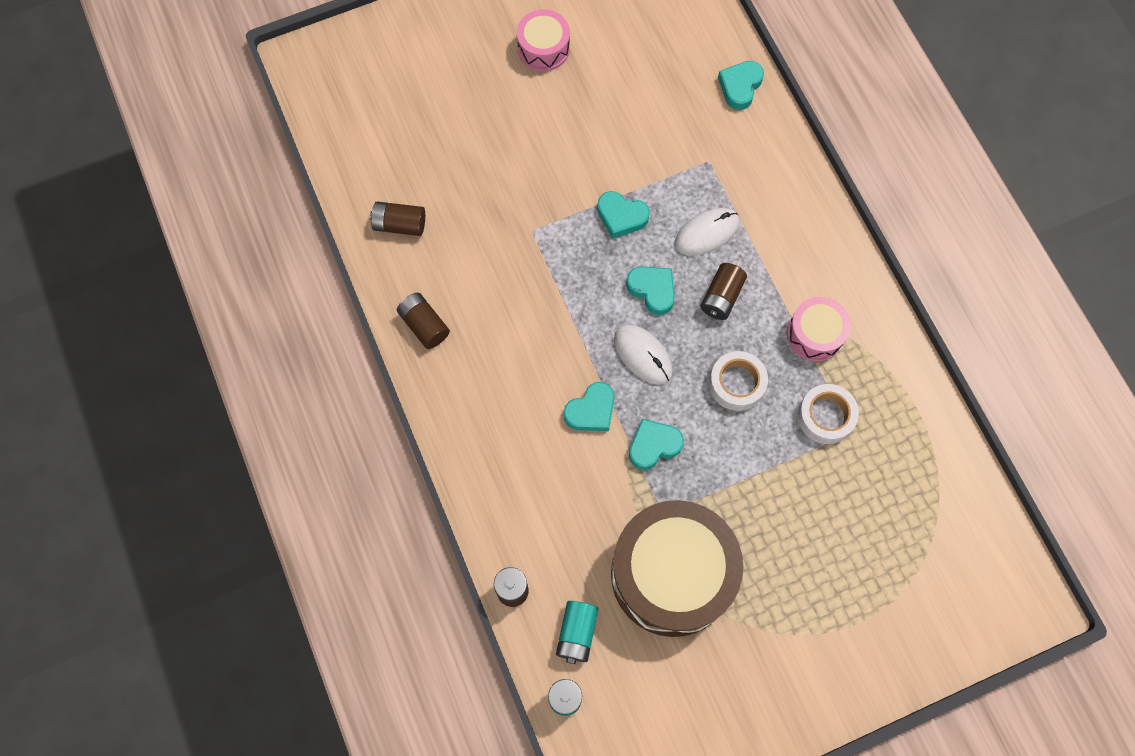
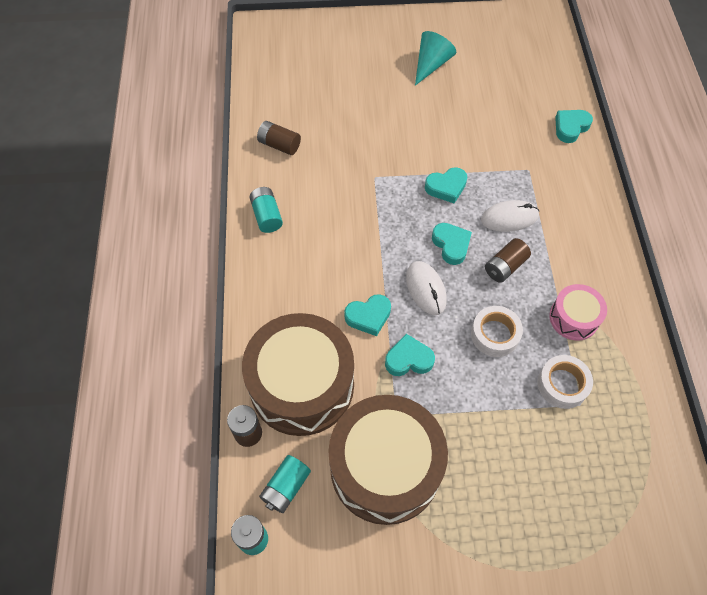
camera: 20 degrees right, 10 degrees down
brown battery [397,293,450,349] -> turquoise battery [250,187,283,233]
pink drum [517,9,570,71] -> turquoise cone [415,31,456,86]
turquoise heart [597,191,650,239] -> turquoise heart turned 60 degrees counterclockwise [425,167,467,203]
none -> brown drum [242,313,354,436]

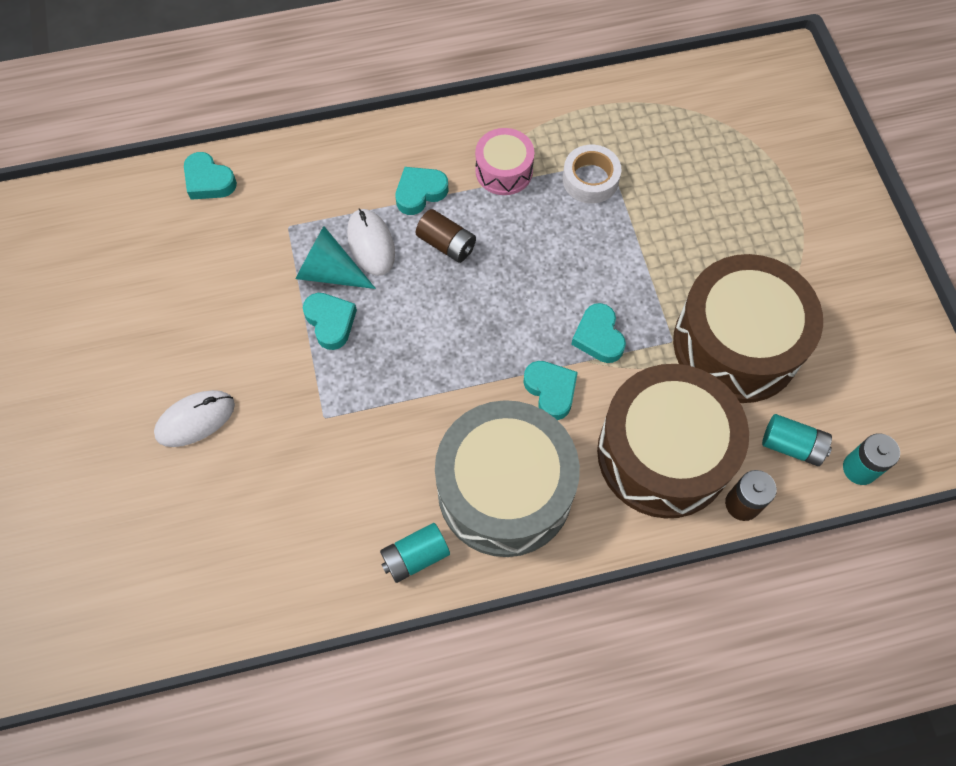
camera: 100 degrees left, 5 degrees up
brown battery [257,121,301,155] -> none
white mouse [406,261,447,315] -> white mouse moved to [154,390,235,447]
turquoise cone [415,31,456,86] -> turquoise cone moved to [295,226,376,289]
turquoise heart [432,223,472,265] -> turquoise heart moved to [396,167,448,215]
white tape [471,306,523,357] -> none
none -> grey drum [435,400,580,557]

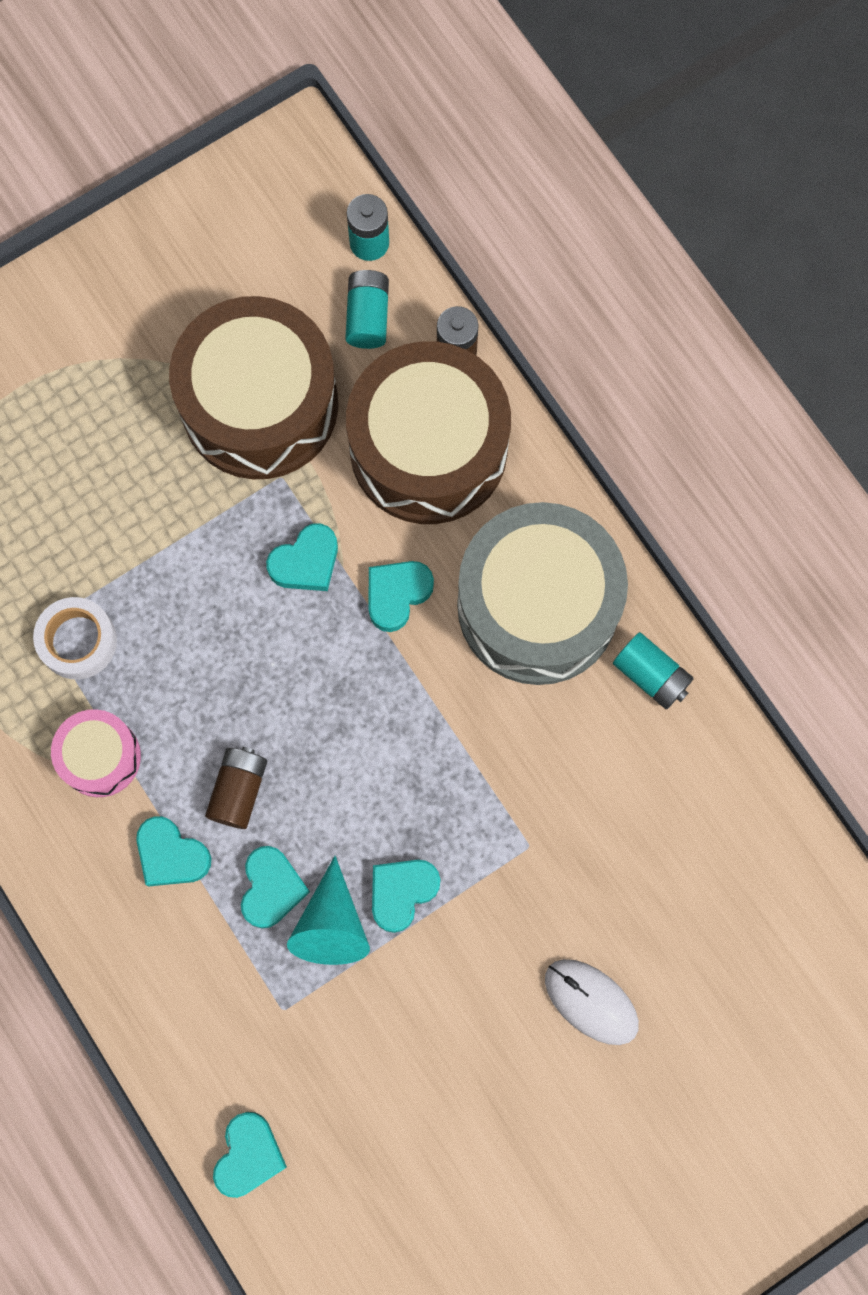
camera: 110 degrees left, 10 degrees up
white mouse [347,209,395,276] -> turquoise heart [241,846,310,928]

